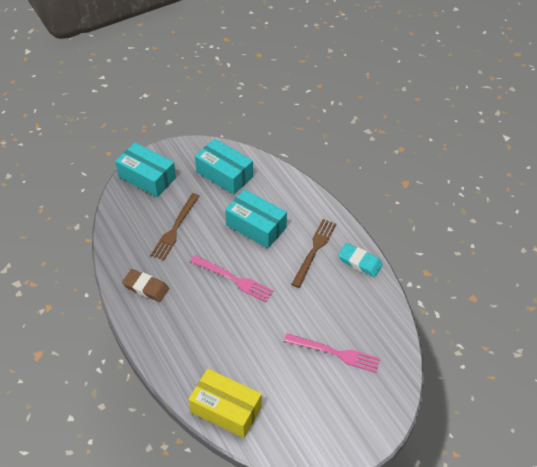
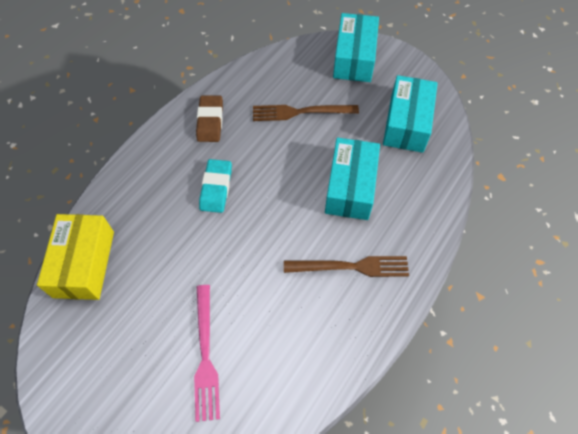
camera: 65 degrees right, 10 degrees up
pink fork [190,255,274,302] -> none
turquoise eraser [338,243,383,277] -> turquoise eraser moved to [199,159,232,213]

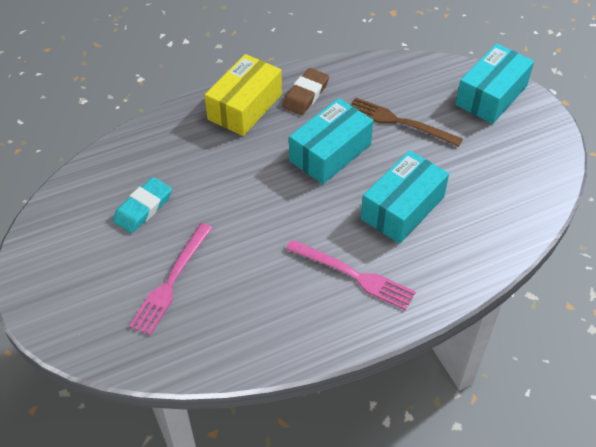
camera: 30 degrees right, 10 degrees down
yellow box [37,214,114,300] -> yellow box moved to [205,54,282,136]
turquoise eraser [199,159,232,213] -> turquoise eraser moved to [113,177,172,233]
brown fork [284,256,409,277] -> pink fork [286,240,416,310]
turquoise box [383,75,438,153] -> turquoise box moved to [289,98,373,184]

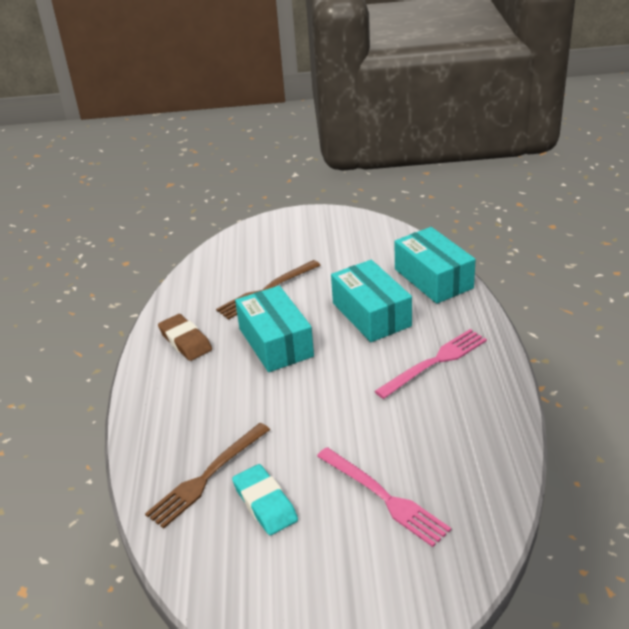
camera: 65 degrees left, 15 degrees down
yellow box [205,54,282,136] -> none
turquoise box [455,43,534,124] -> turquoise box moved to [394,227,476,304]
none -> brown fork [145,423,270,529]

